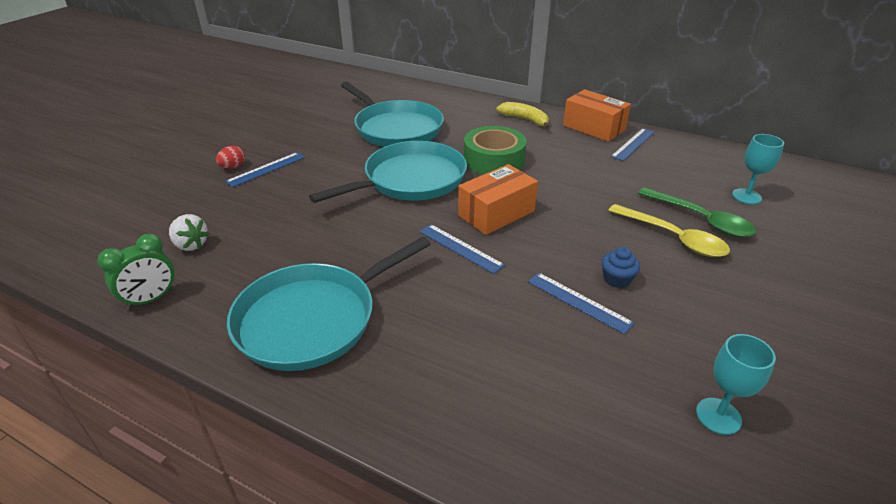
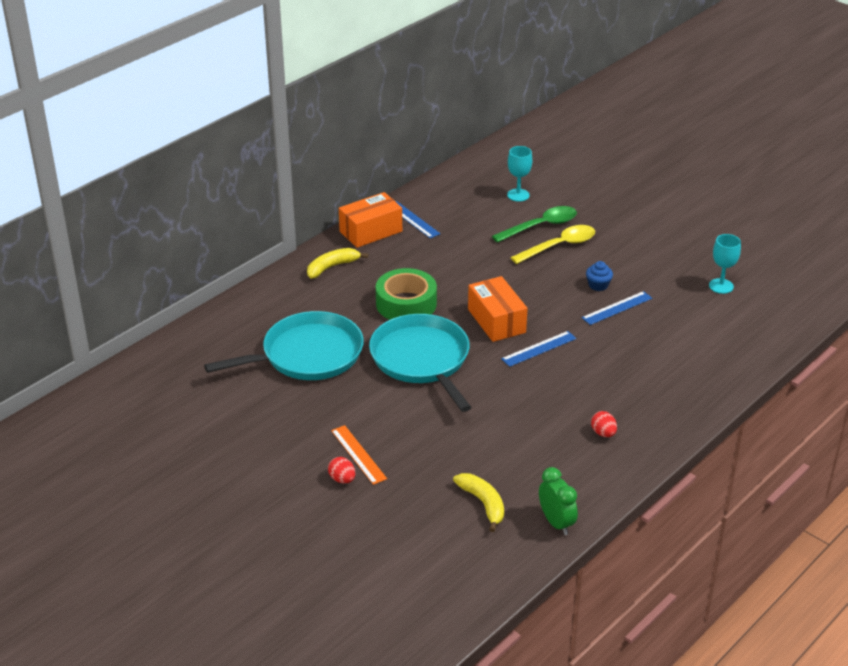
camera: 75 degrees left, 0 degrees up
white strawberry [169,214,209,251] -> yellow banana [453,473,504,532]
blue ruler [225,152,305,187] -> orange ruler [331,425,387,485]
turquoise pan [227,237,431,371] -> red egg [591,411,617,437]

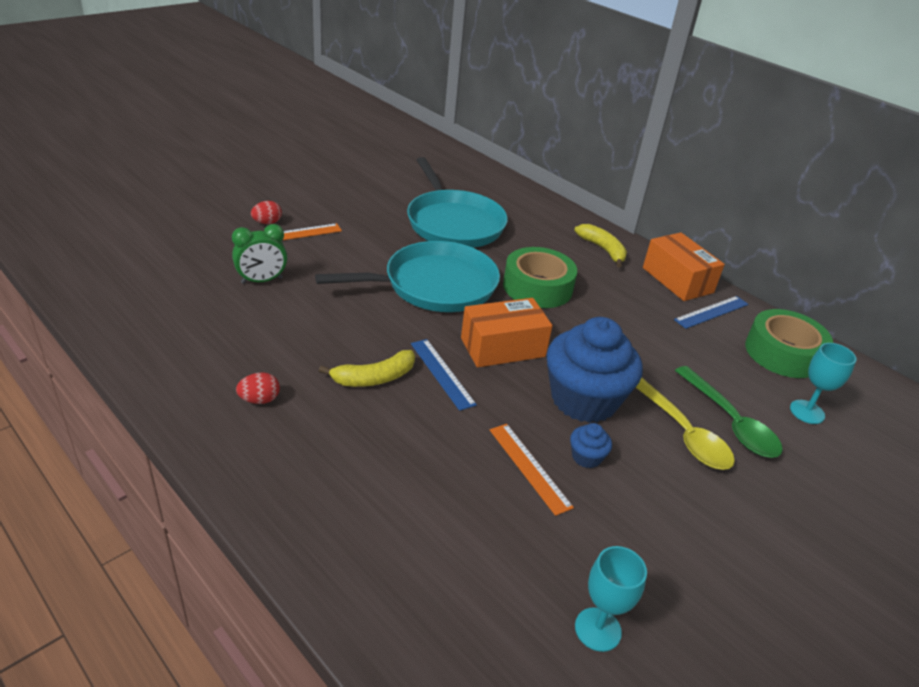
camera: 90 degrees right, 0 degrees up
yellow banana [453,473,504,532] -> yellow banana moved to [319,350,415,387]
green clock [539,467,578,535] -> green clock moved to [232,224,287,284]
blue ruler [582,291,652,325] -> orange ruler [490,424,574,516]
none -> blue cupcake [546,317,643,423]
none -> green tape [745,309,833,378]

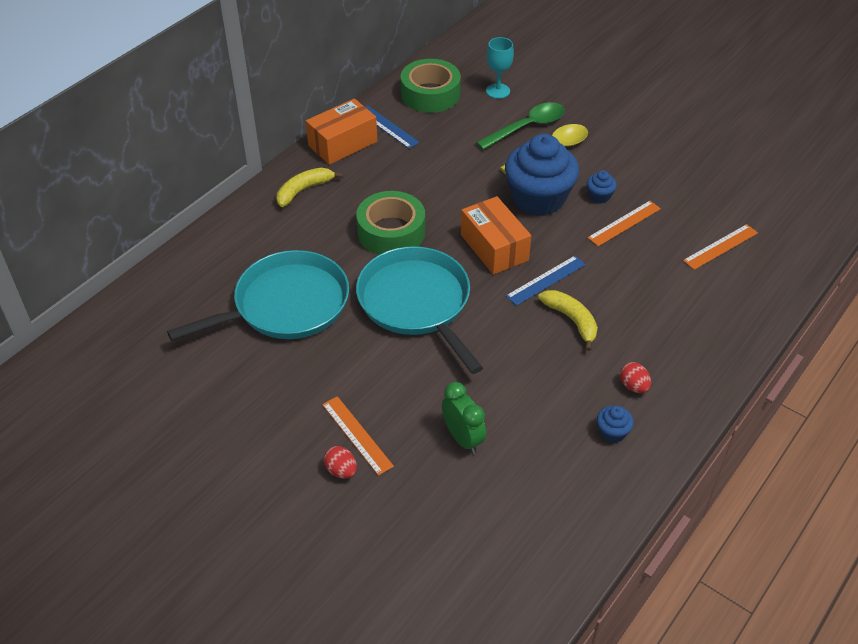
camera: 95 degrees left, 10 degrees up
turquoise goblet [575,546,647,652] -> none
none -> blue cupcake [597,405,634,443]
none -> orange ruler [683,224,758,270]

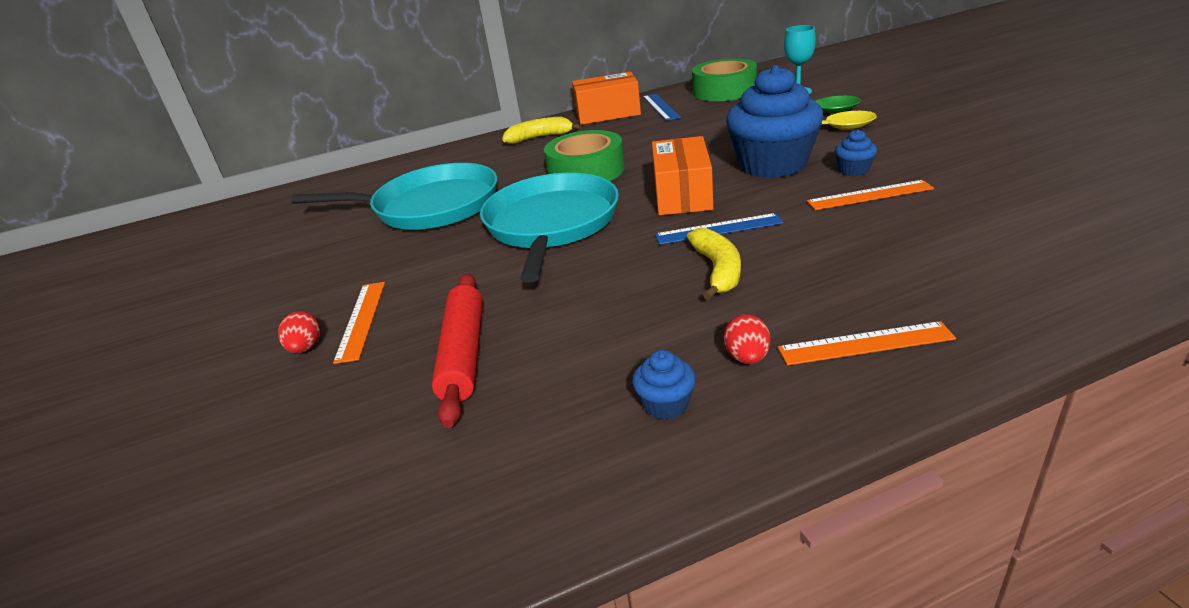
camera: 35 degrees right, 15 degrees down
green clock [442,382,486,454] -> red rolling pin [431,273,483,428]
orange ruler [683,224,758,270] -> orange ruler moved to [778,321,956,365]

